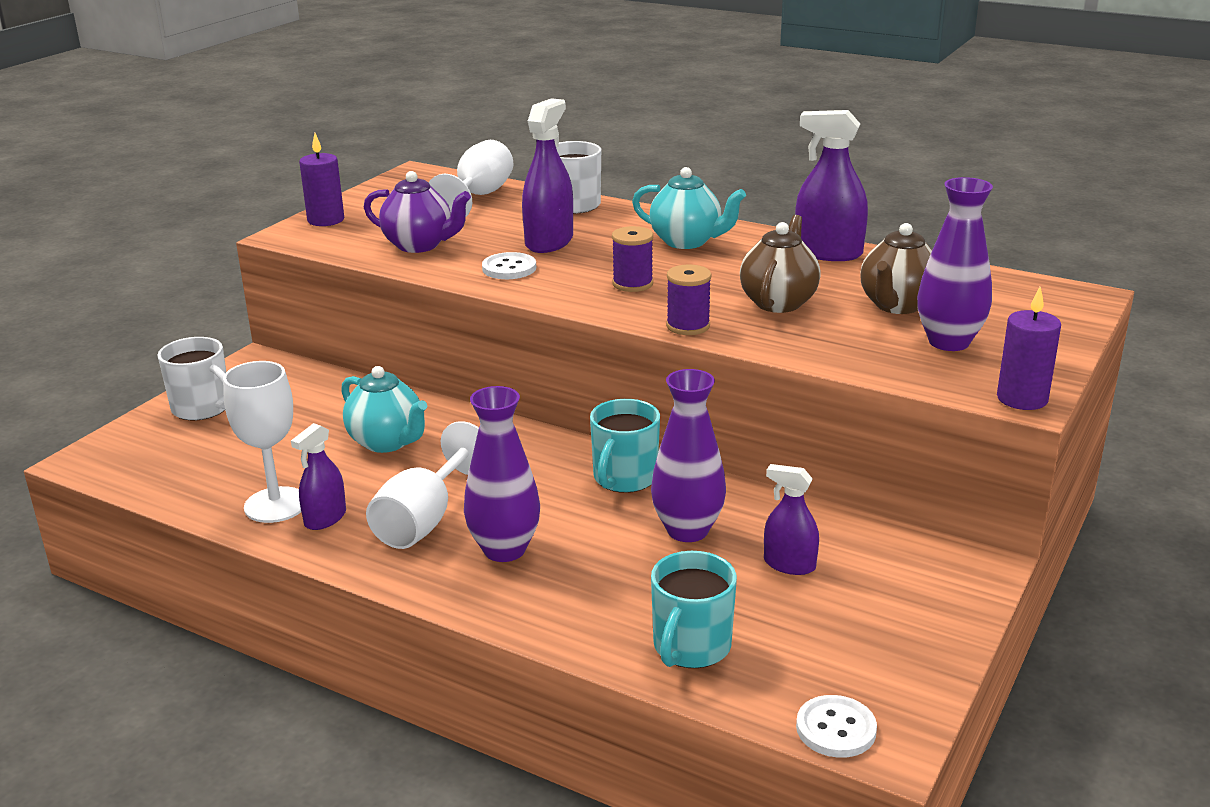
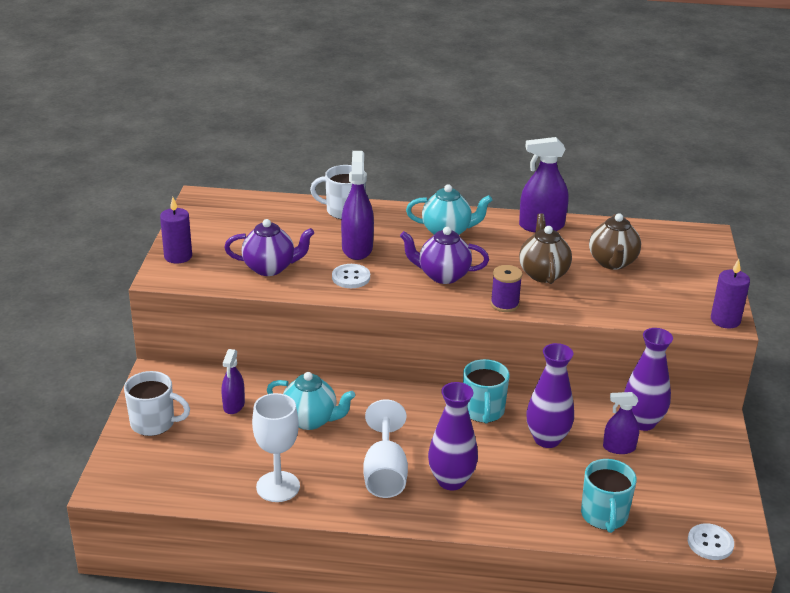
camera: 25 degrees left, 5 degrees up
purple spray bottle [291,423,346,530] -> purple spray bottle moved to [221,349,245,414]
white goblet [428,140,513,217] -> none
purple spool [612,226,653,292] -> purple teapot [400,227,489,284]
purple vase [917,177,993,351] -> purple vase moved to [624,328,673,431]

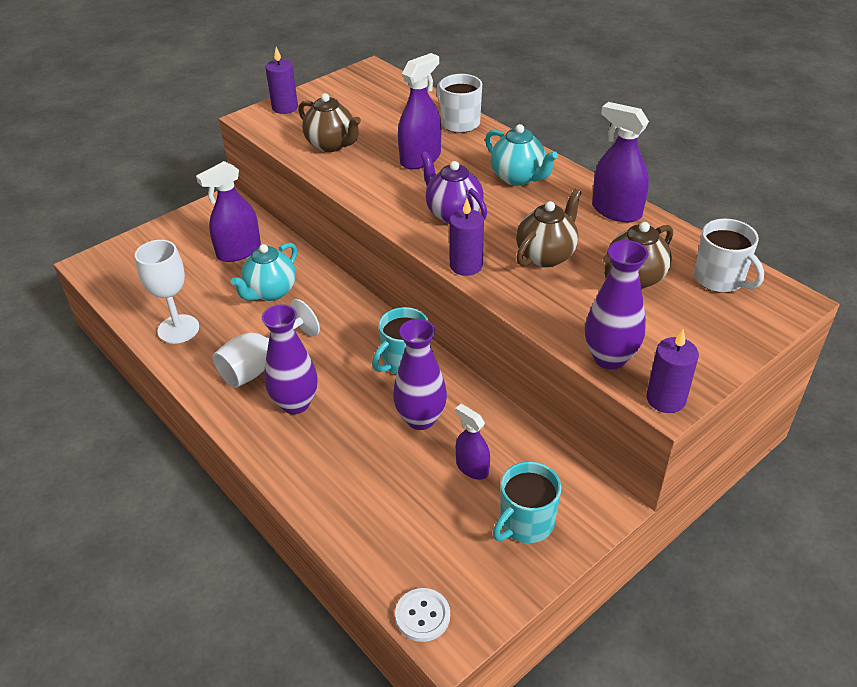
camera: 45 degrees right, 10 degrees up
white mug [124,371,190,436] -> white mug moved to [694,219,764,293]
purple spray bottle [221,349,245,414] -> purple spray bottle [196,161,261,262], size x1.61
purple teapot [224,219,314,276] -> brown teapot [298,93,361,152]
turquoise teapot [267,372,355,430] -> turquoise teapot turned 60 degrees clockwise [231,242,297,301]
white button [332,264,370,288] -> none
purple spool [490,265,522,312] -> purple candle [449,199,484,276]
turquoise mug [581,459,637,533] -> turquoise mug moved to [493,462,561,543]
purple vase [624,328,673,431] -> purple vase moved to [585,240,649,369]

